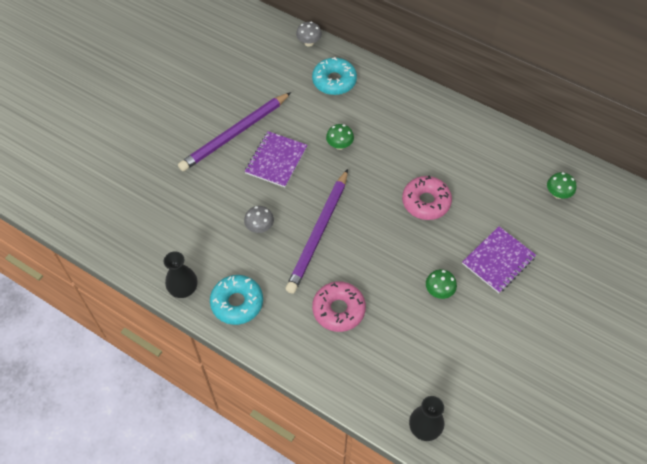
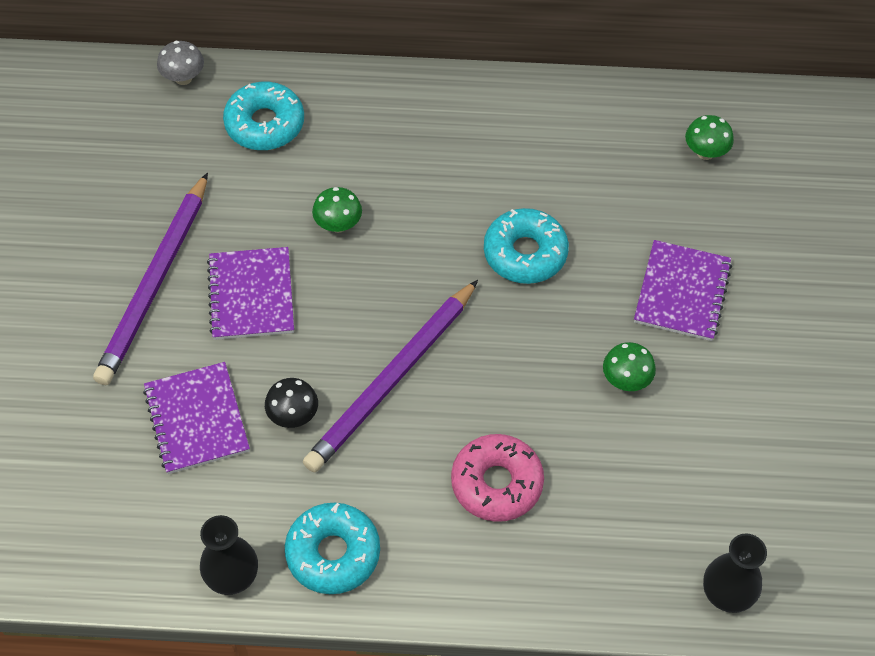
camera: 30 degrees left, 0 degrees up
grey mushroom [244,206,274,233] -> black mushroom [265,378,318,428]
purple pencil [286,169,348,294] -> purple pencil turned 45 degrees clockwise [303,280,478,472]
pink donut [402,175,452,220] -> turquoise donut [484,208,569,284]
none -> purple notebook [143,362,250,474]

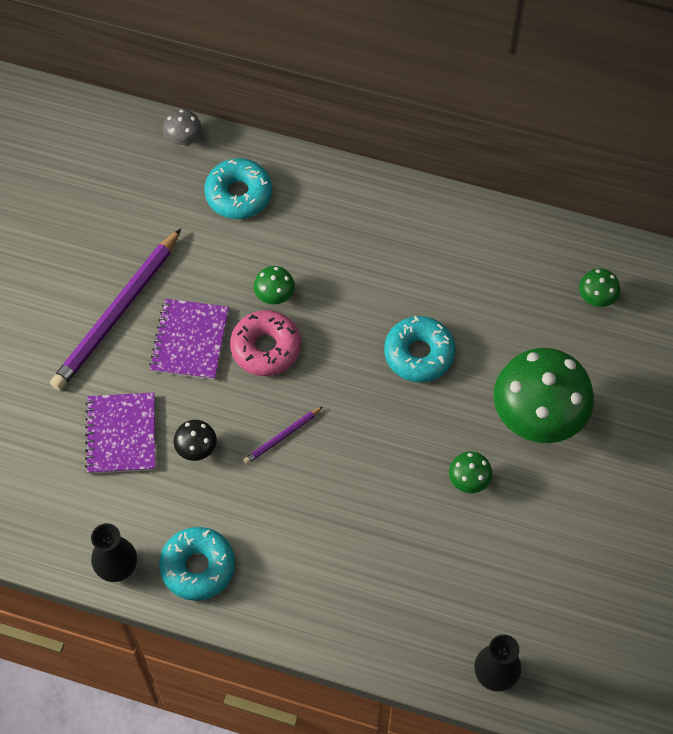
camera: 15 degrees right, 5 degrees up
purple pencil [303,280,478,472] -> purple pencil [243,407,323,464], size x0.44
pink donut [451,434,544,522] -> pink donut moved to [230,310,301,376]
purple notebook [634,240,732,341] -> green mushroom [494,348,594,443]

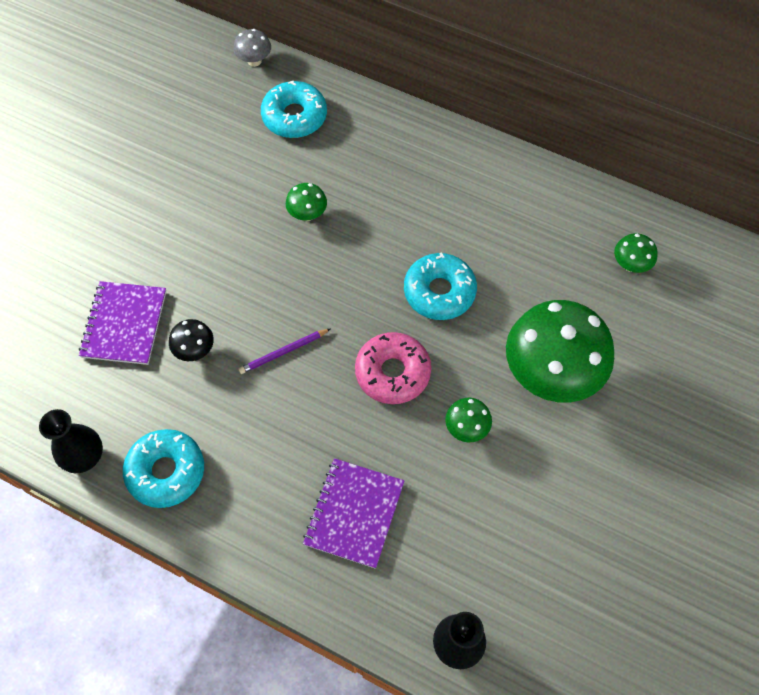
camera: 10 degrees right, 0 degrees up
purple pencil [50,228,181,391] -> none
purple notebook [149,299,229,380] -> purple notebook moved to [303,458,405,569]
pink donut [230,310,301,376] -> pink donut moved to [355,332,431,404]

